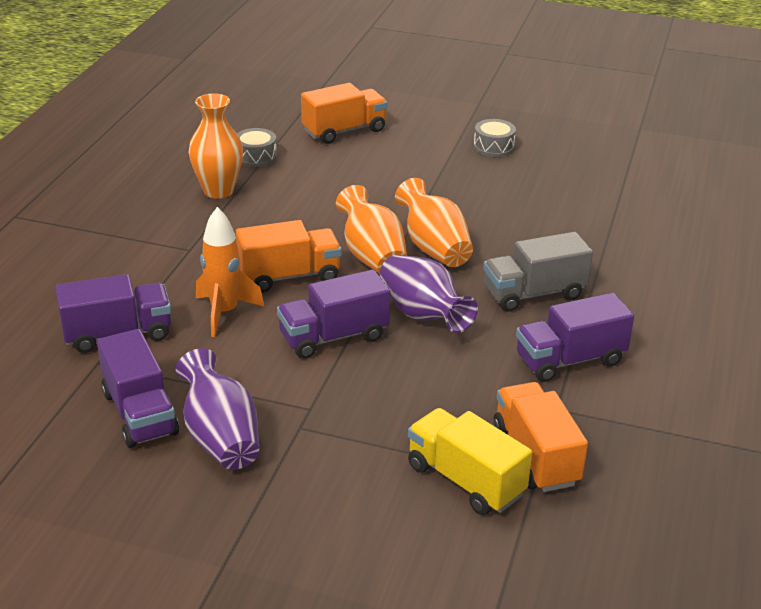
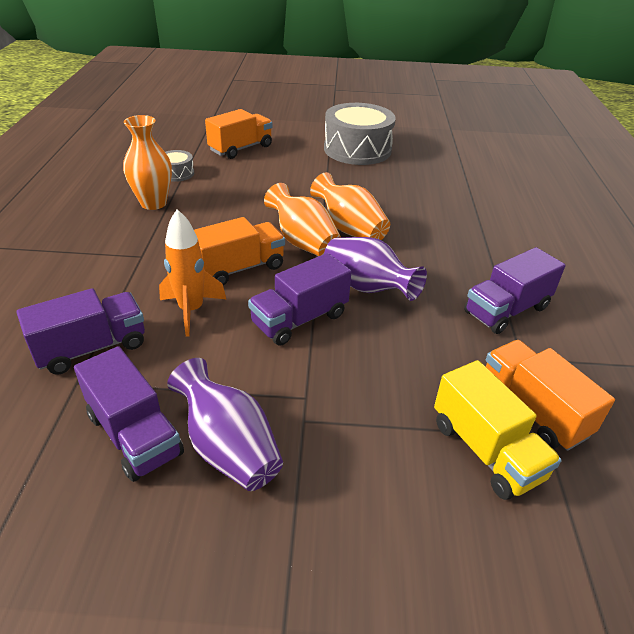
camera: 15 degrees left, 5 degrees up
yellow truck [408,408,532,515] -> yellow truck turned 150 degrees counterclockwise [434,360,562,500]
grey drum [474,119,516,157] -> grey drum [324,103,396,165], size x2.20
grey truck [483,232,593,312] -> none

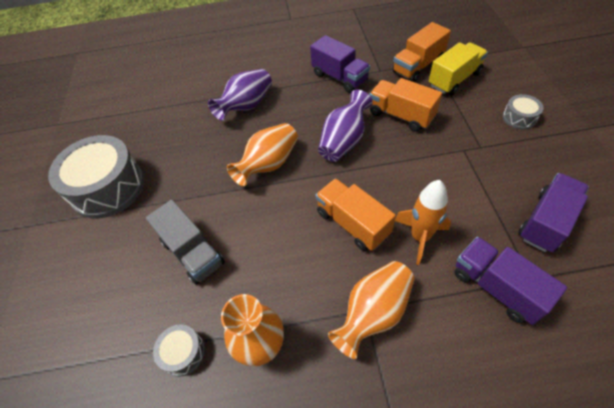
camera: 95 degrees left, 15 degrees up
purple vase [167,358,283,491] -> purple vase moved to [208,69,272,121]
orange truck [205,109,273,159] -> orange truck moved to [369,78,442,132]
purple truck [248,253,352,346] -> none
orange vase [264,183,341,256] -> orange vase moved to [328,261,414,359]
none -> grey truck [146,200,225,285]
none -> grey drum [502,94,544,129]

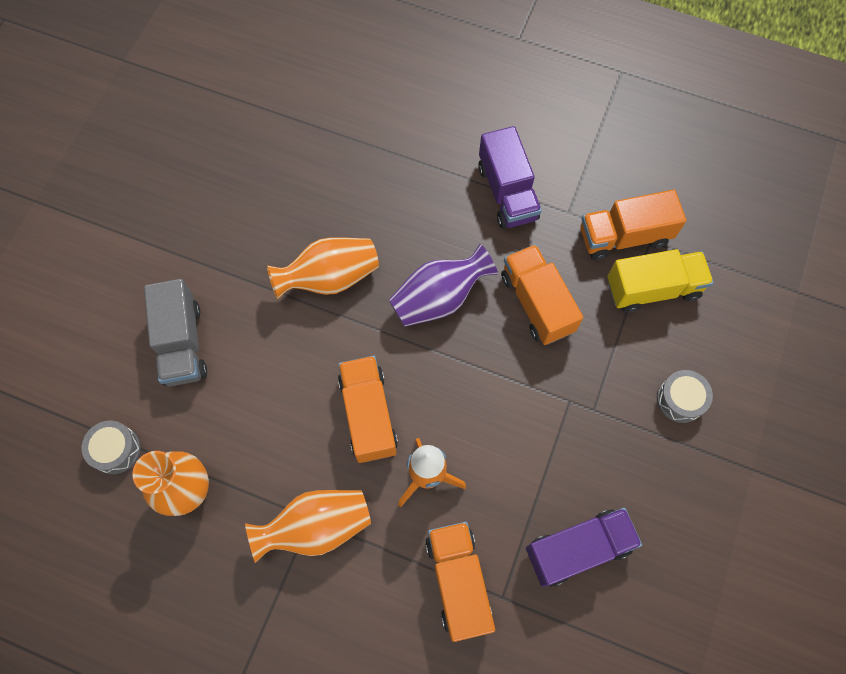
camera: 25 degrees right, 15 degrees up
grey drum [48,135,145,219] -> none
purple vase [208,69,272,121] -> none
purple truck [454,237,567,325] -> orange truck [425,522,495,642]

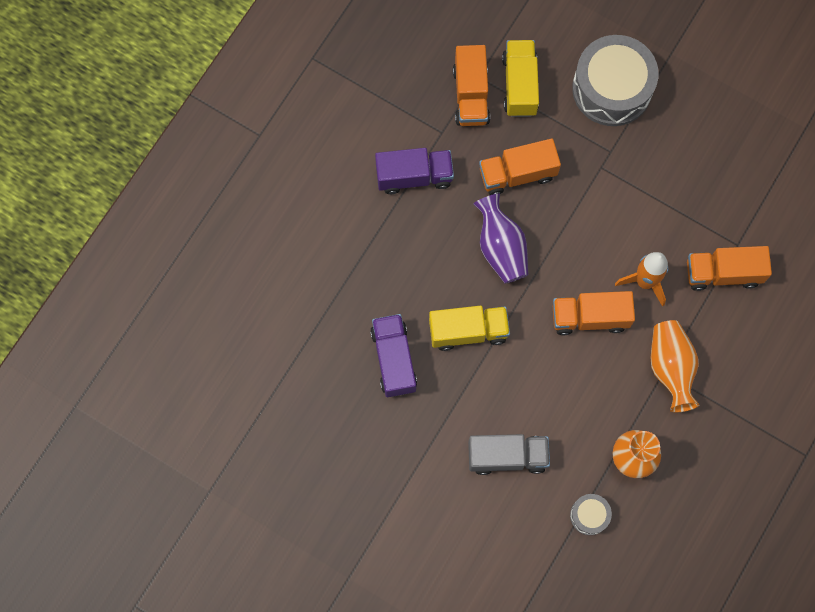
camera: 80 degrees left, 5 degrees up
orange vase [267,237,379,300] -> yellow truck [429,306,510,351]
purple truck [526,508,642,587] -> purple truck moved to [370,314,417,397]
grey drum [657,370,713,423] -> grey drum [572,35,659,126], size x2.20

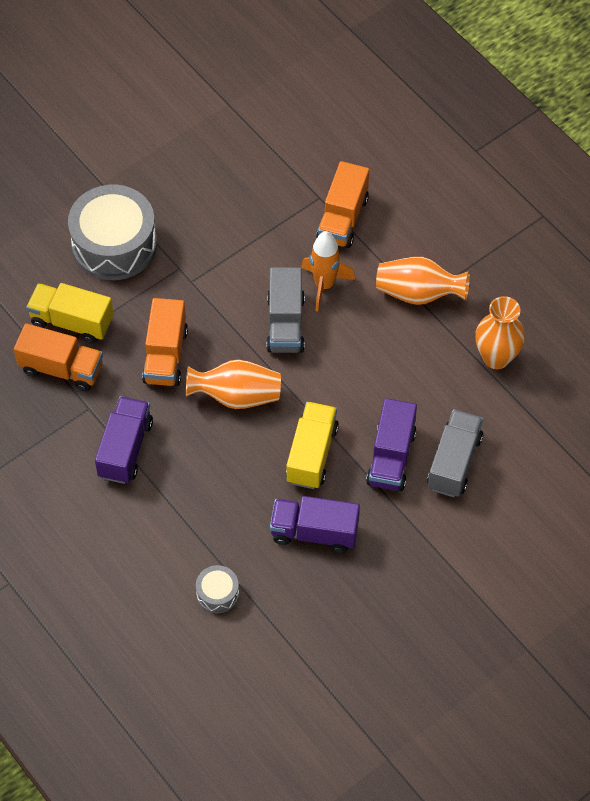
camera: 70 degrees left, 15 degrees down
purple vase [473,194,529,284] -> orange vase [186,359,281,409]
orange truck [553,291,635,335] -> none
grey drum [570,494,612,535] -> grey drum moved to [196,565,239,613]
none -> grey truck [266,267,305,353]
none -> purple truck [366,398,417,491]

